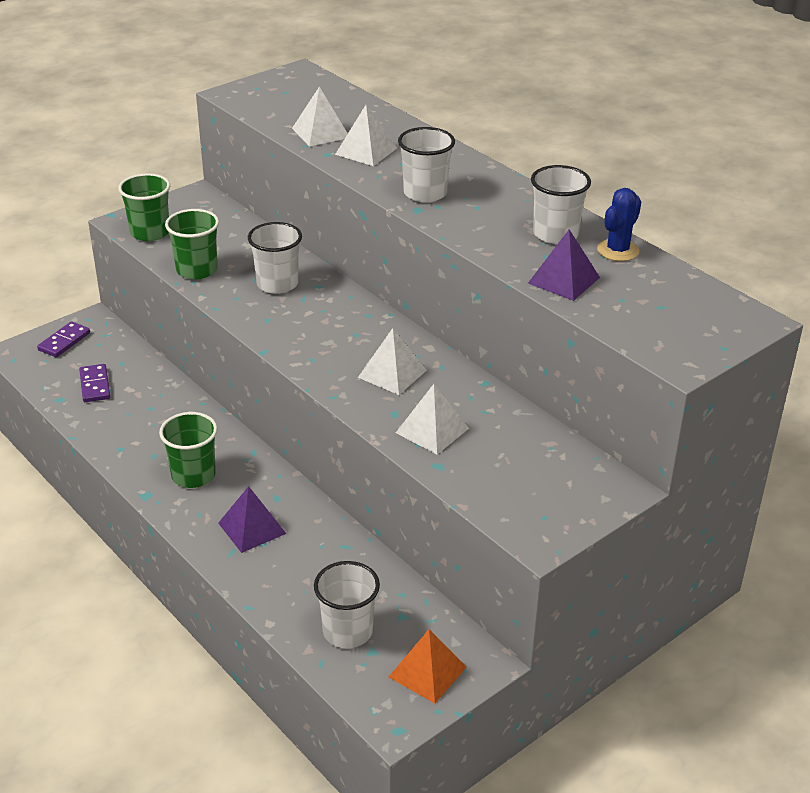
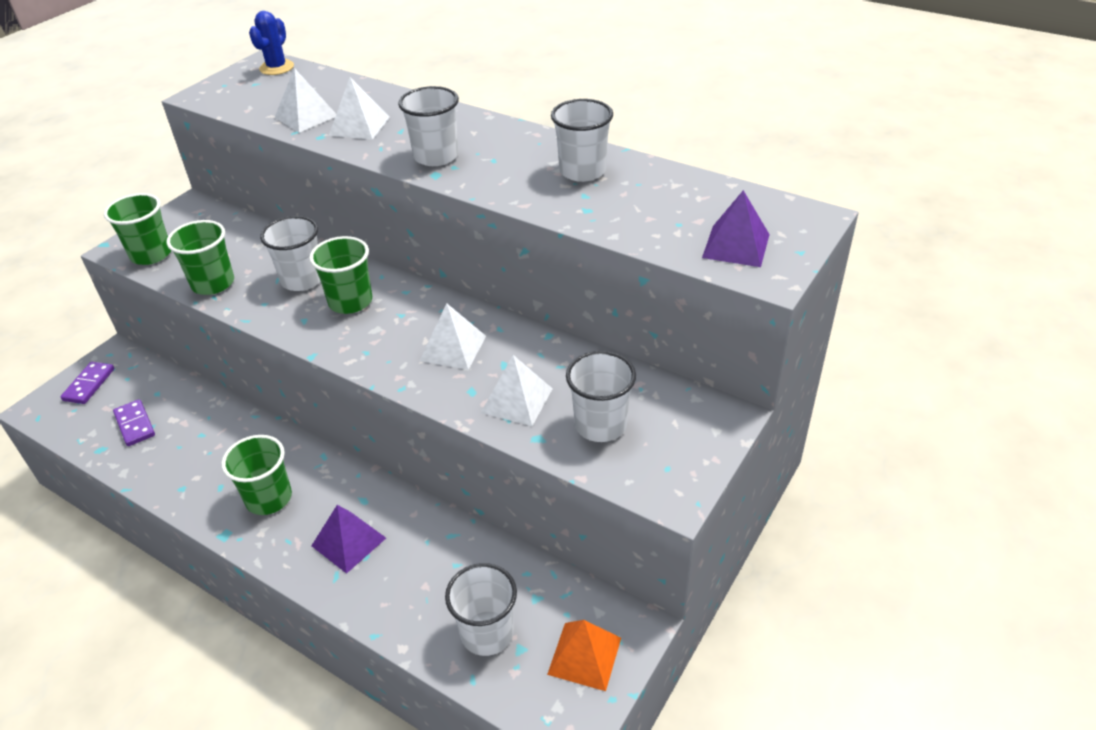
camera: 15 degrees left, 5 degrees up
purple pyramid [528,229,600,301] -> purple pyramid moved to [702,190,770,267]
blue cactus [597,188,641,261] -> blue cactus moved to [249,11,294,75]
none -> green cup [309,236,372,314]
none -> white cup [566,351,636,442]

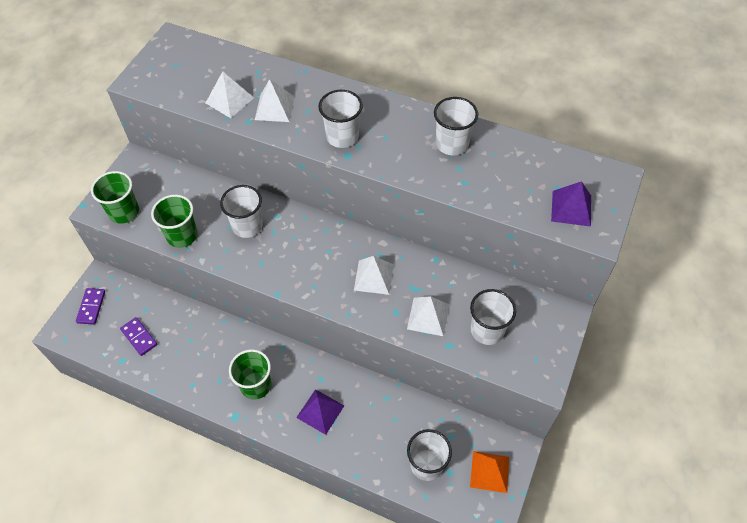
camera: 10 degrees left, 15 degrees up
blue cactus [249,11,294,75] -> none
green cup [309,236,372,314] -> none

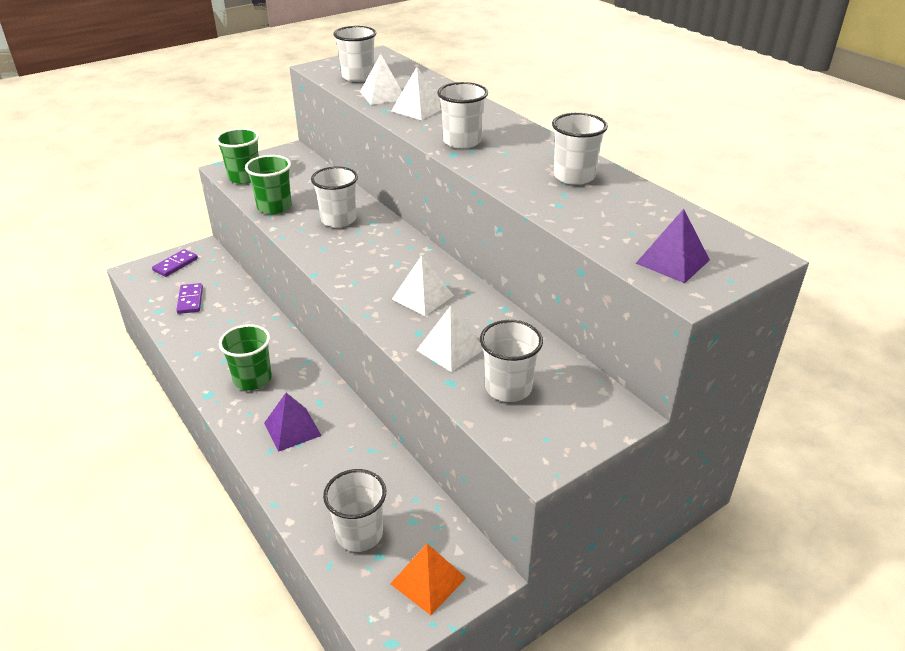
camera: 30 degrees right, 20 degrees down
none -> white cup [333,26,376,82]

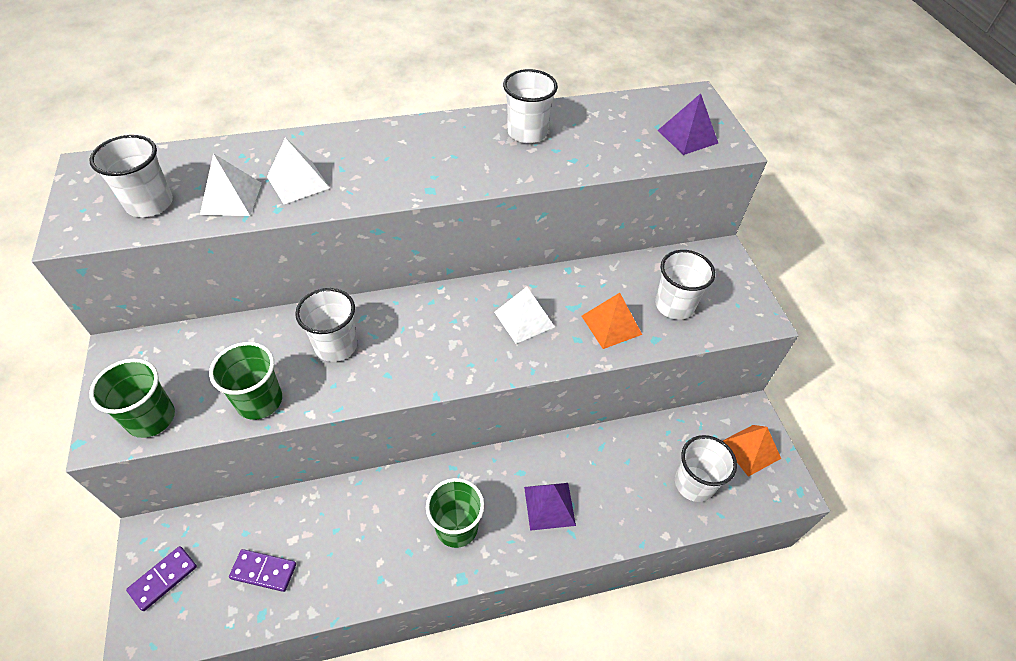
camera: 70 degrees left, 15 degrees up
purple domino [152,249,198,277] -> purple domino turned 75 degrees clockwise [126,546,197,611]
white pyramid [416,306,483,372] -> orange pyramid [581,293,642,349]
white cup [437,82,488,149] -> none

